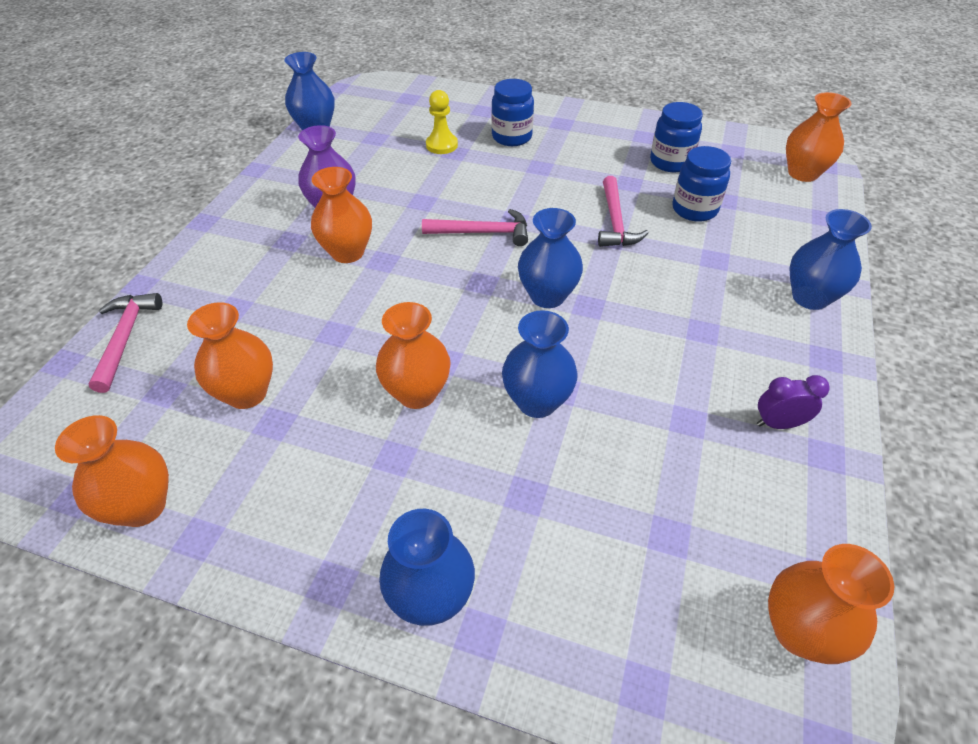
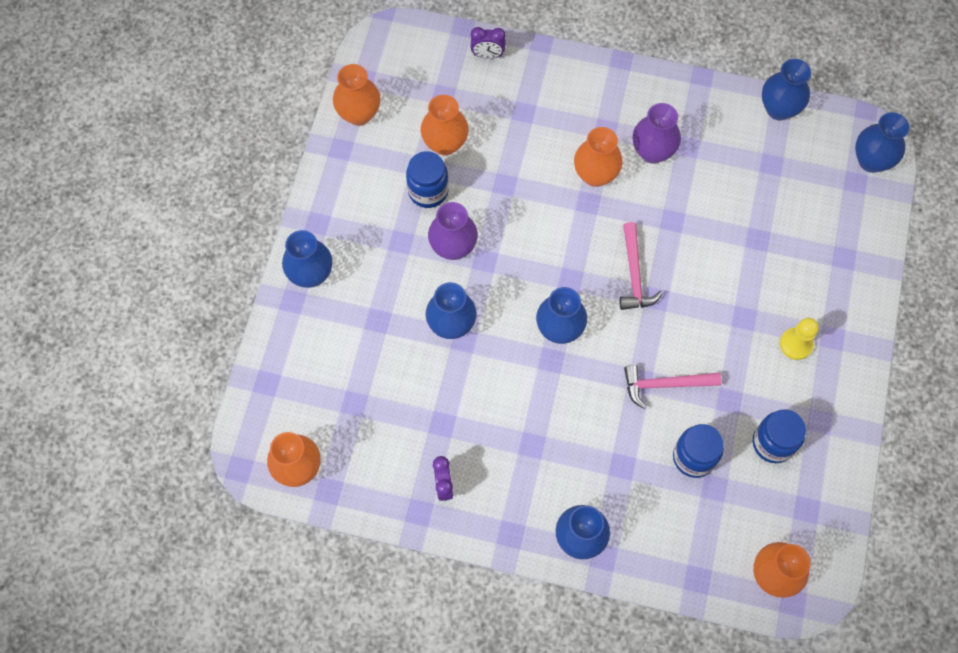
camera: 85 degrees right, 20 degrees up
pink hammer [88,293,162,393] -> purple clock [470,27,506,59]
orange vase [376,302,451,409] -> purple vase [428,202,478,260]
yellow pawn [426,90,458,154] -> yellow pawn moved to [780,318,819,360]
blue jar [491,79,534,146] -> blue jar moved to [406,151,449,208]
none -> blue vase [855,112,909,173]

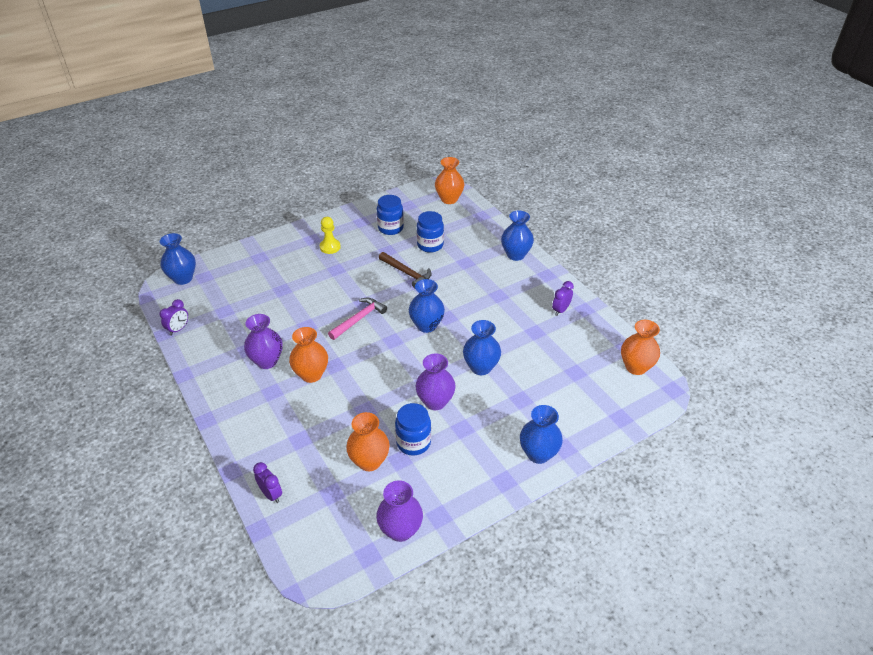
camera: 135 degrees left, 25 degrees down
orange vase [333,64,380,126] -> purple vase [376,480,423,542]
pink hammer [624,365,722,409] -> brown hammer [379,252,432,289]
blue vase [762,59,811,120] -> purple clock [160,299,188,335]

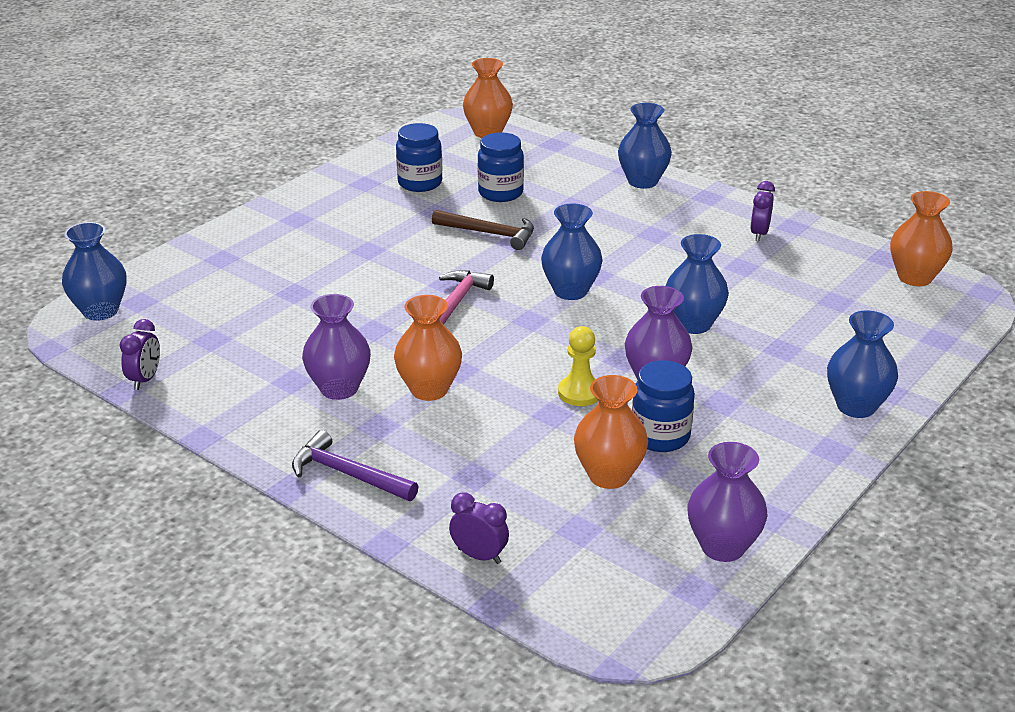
camera: 20 degrees left, 10 degrees down
yellow pawn [320,217,341,254] -> yellow pawn moved to [558,326,598,406]
none -> purple hammer [292,430,419,501]

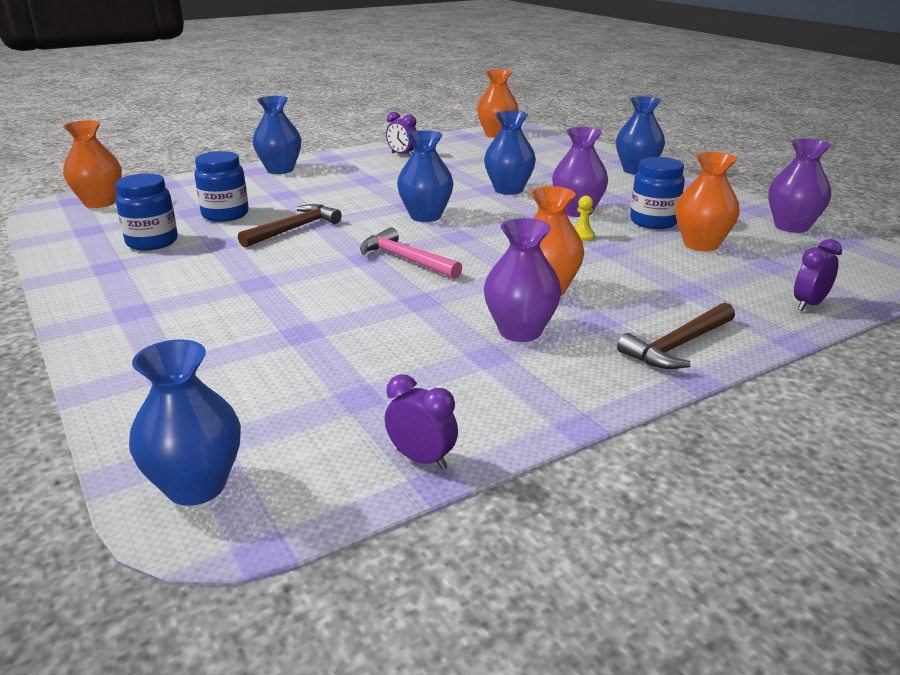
camera: 70 degrees left, 5 degrees down
purple hammer [292,430,419,501] -> brown hammer [617,303,735,369]
yellow pawn [558,326,598,406] -> yellow pawn [575,196,595,241], size x0.62

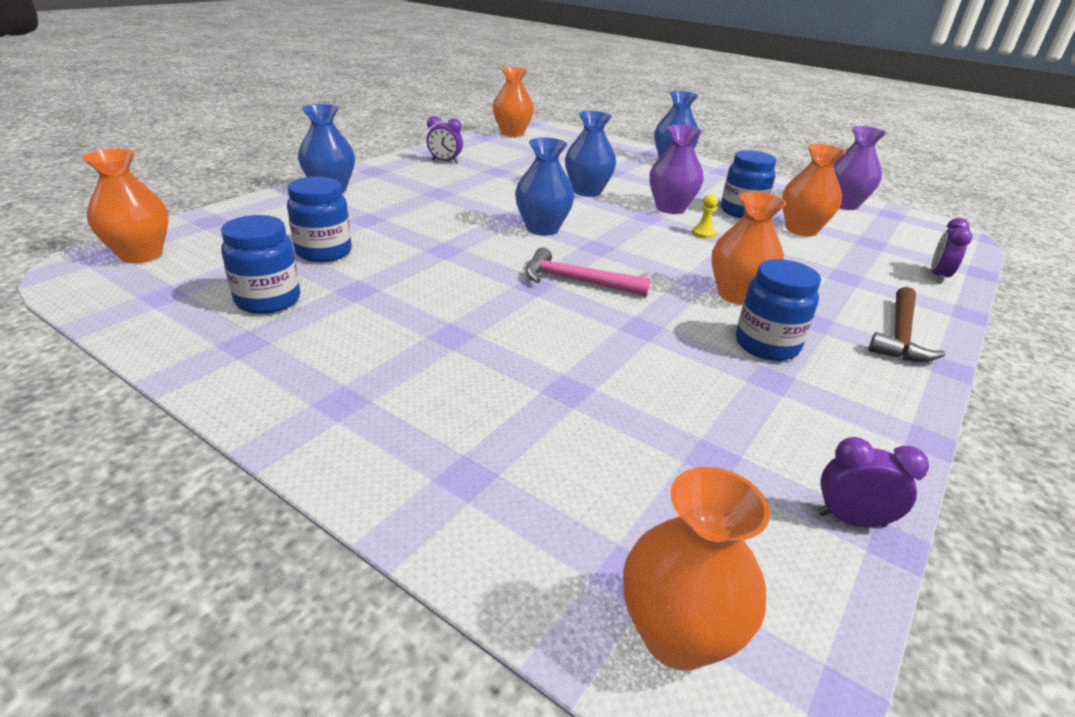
camera: 25 degrees left, 5 degrees up
blue vase [129,340,241,506] -> orange vase [623,467,770,671]
brown hammer [238,204,342,247] -> none
purple vase [484,218,562,342] -> blue jar [736,259,821,361]

